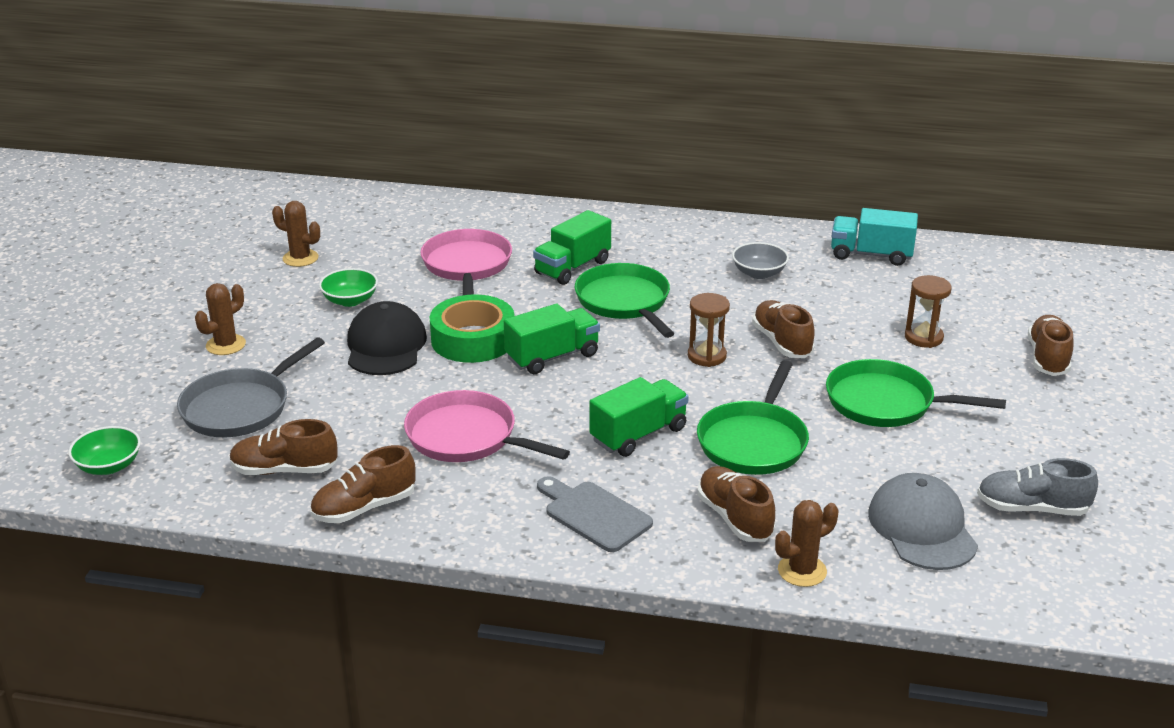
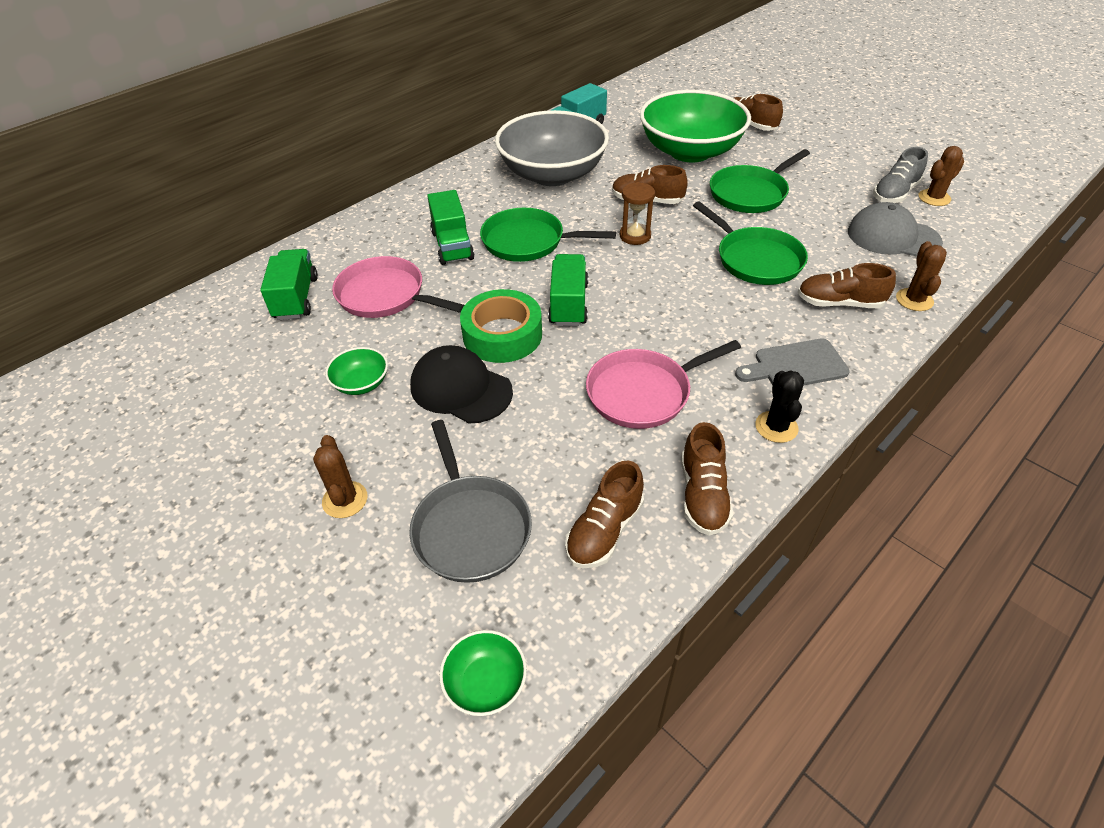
camera: 55 degrees left, 15 degrees up
brown cactus [272,201,320,267] -> brown cactus moved to [919,146,964,206]
green truck [589,377,689,457] -> green truck moved to [260,249,318,320]
grey bowl [732,242,789,279] -> grey bowl [495,110,609,186], size x2.46
brown hourglass [905,275,952,348] -> green bowl [640,90,751,162]
none -> black cactus [755,370,804,443]

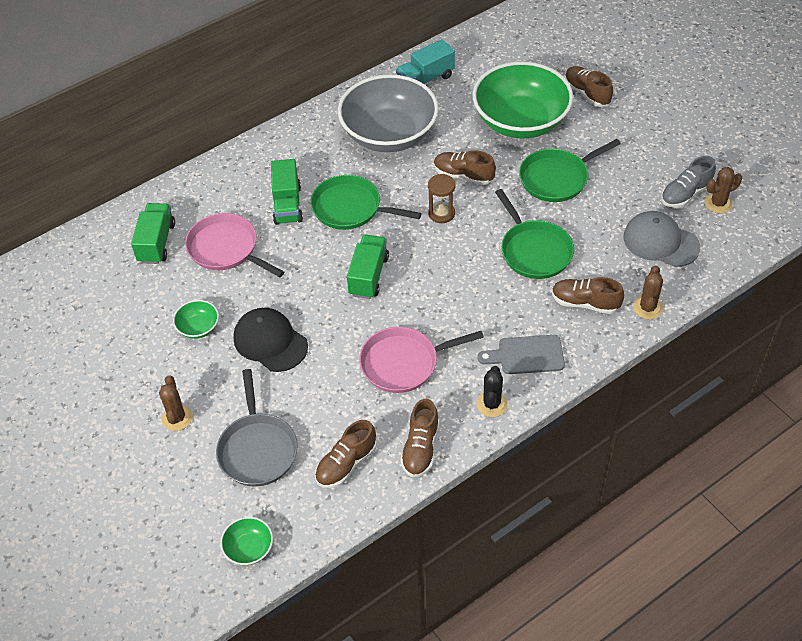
camera: 10 degrees right, 5 degrees up
green tape [460,289,542,363] -> none

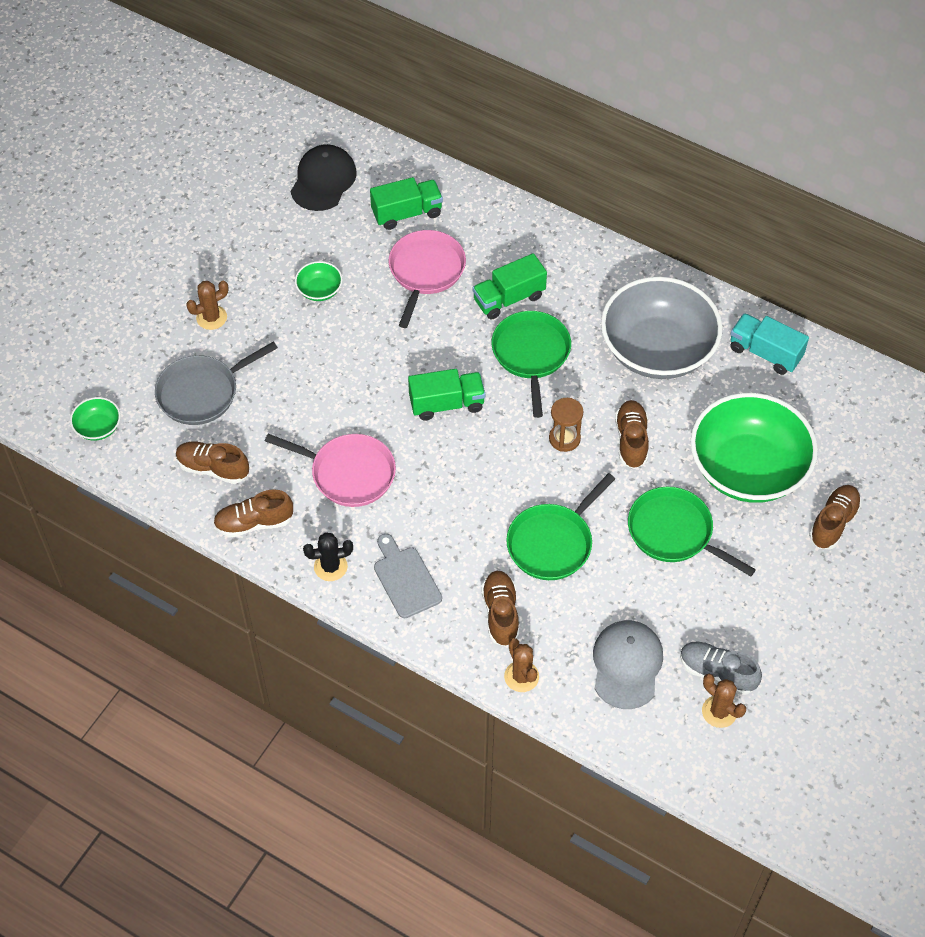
camera: 65 degrees right, 5 degrees up
black cap [233,308,308,372] -> black cap moved to [291,144,357,211]
pink pan [359,327,484,393] -> pink pan turned 150 degrees clockwise [265,434,396,507]
brown cactus [633,266,663,319] -> brown cactus turned 75 degrees clockwise [504,638,539,692]

